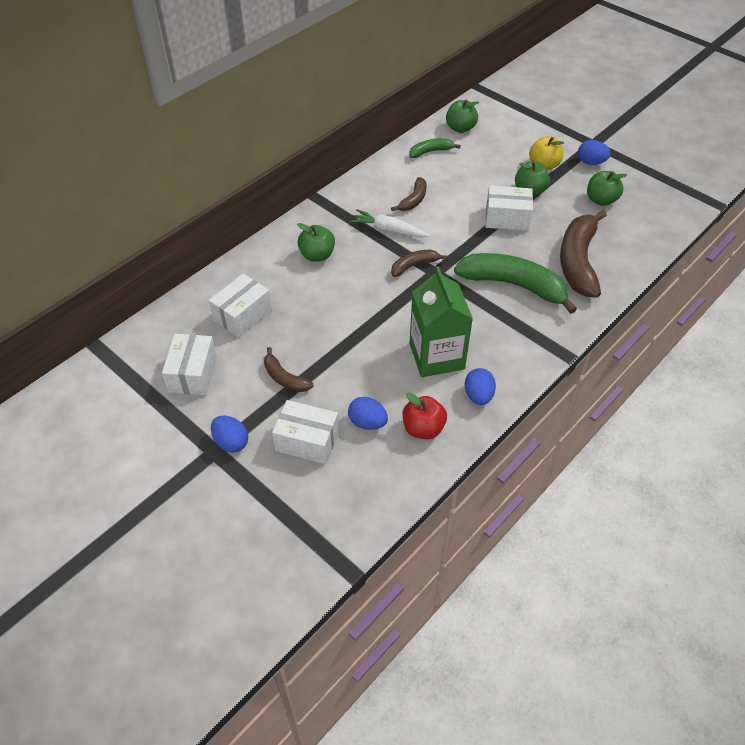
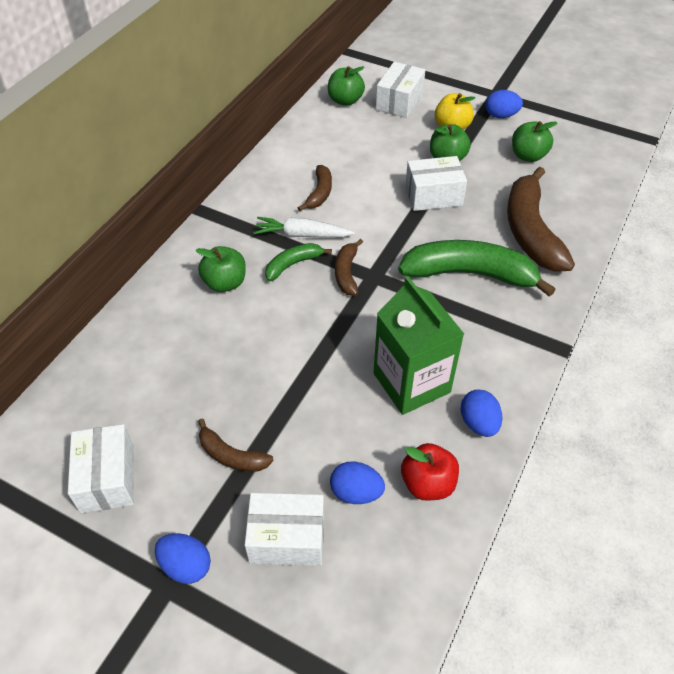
camera: 15 degrees left, 0 degrees up
white box [209,274,272,338] -> white box moved to [376,62,425,118]
brown banana [391,250,448,277] -> brown banana turned 45 degrees counterclockwise [335,239,363,296]
green banana [409,138,461,158] -> green banana moved to [265,243,332,281]

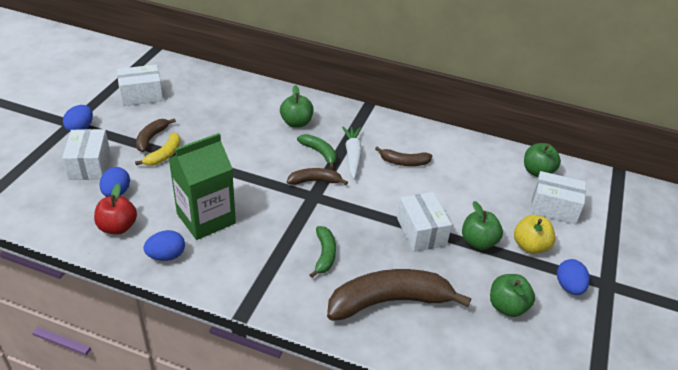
camera: 80 degrees right, 10 degrees down
green banana [398,240,556,297] -> green banana [310,226,336,278], size x0.50
none -> yellow banana [135,132,181,166]

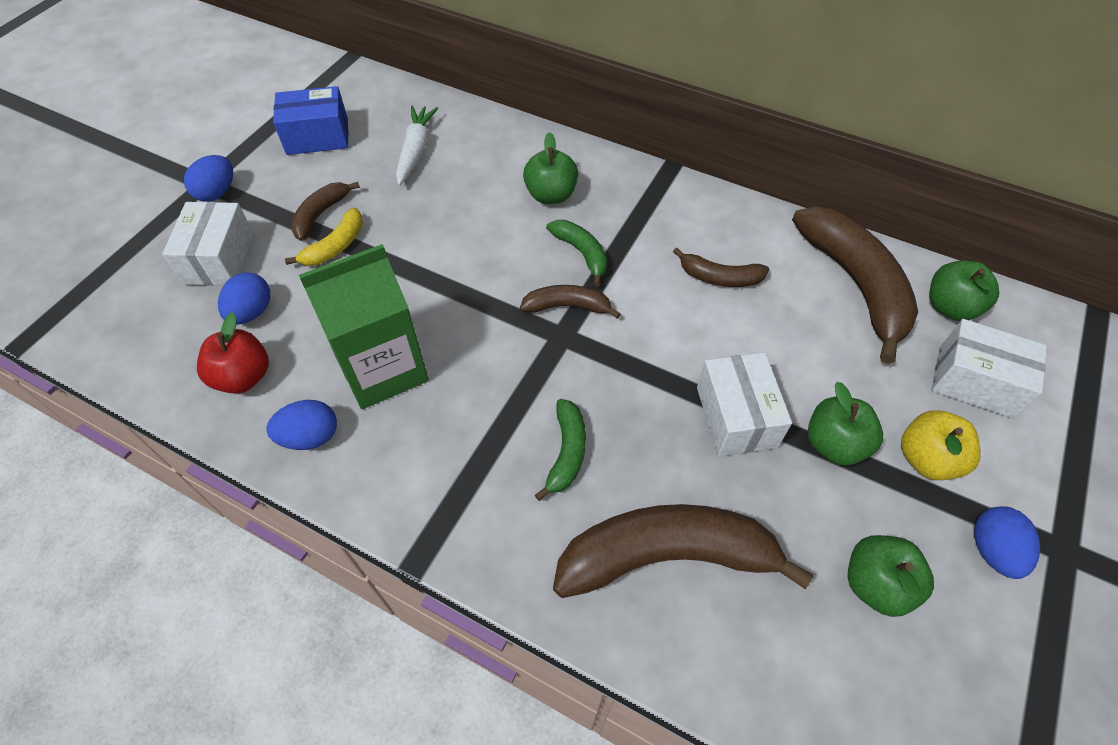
camera: 10 degrees right, 15 degrees up
white box [117,64,163,106] -> blue box [273,86,348,155]
white carrot [342,126,362,179] -> white carrot moved to [396,106,438,186]
none -> brown banana [792,206,918,364]

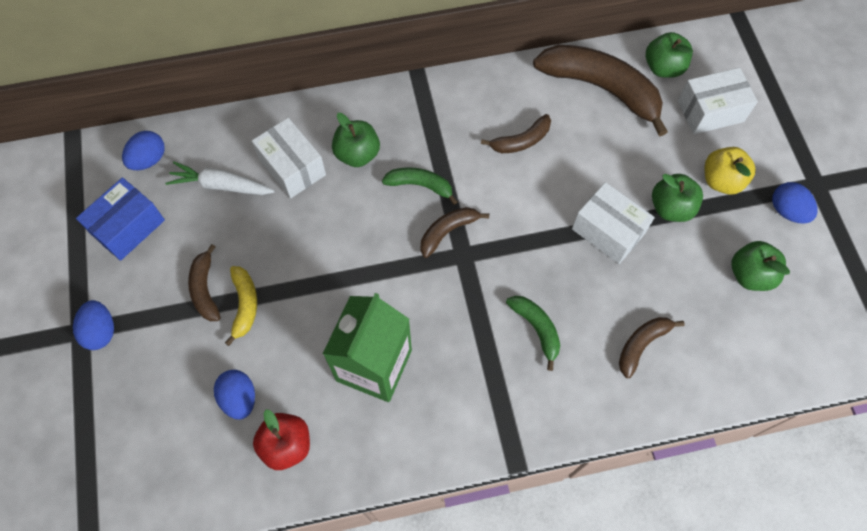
camera: 40 degrees left, 10 degrees up
white box [162,202,254,286] -> white box moved to [252,118,326,198]
blue egg [266,400,337,450] -> blue egg moved to [122,131,165,170]
white carrot [396,106,438,186] -> white carrot turned 45 degrees counterclockwise [165,161,275,195]
brown banana [553,504,813,598] -> brown banana [619,317,685,378], size x0.50

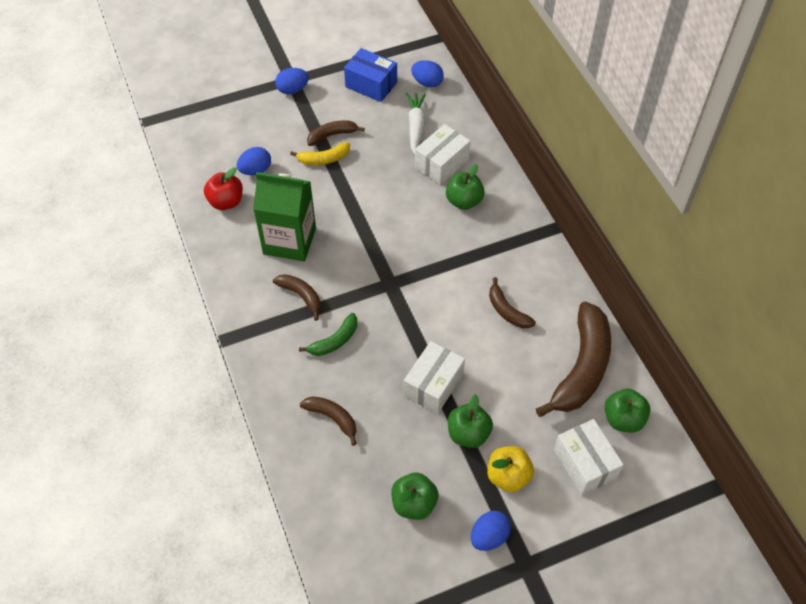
camera: 80 degrees right, 10 degrees down
green banana [382,167,458,205] -> none
brown banana [421,207,489,258] -> brown banana moved to [273,274,321,321]

